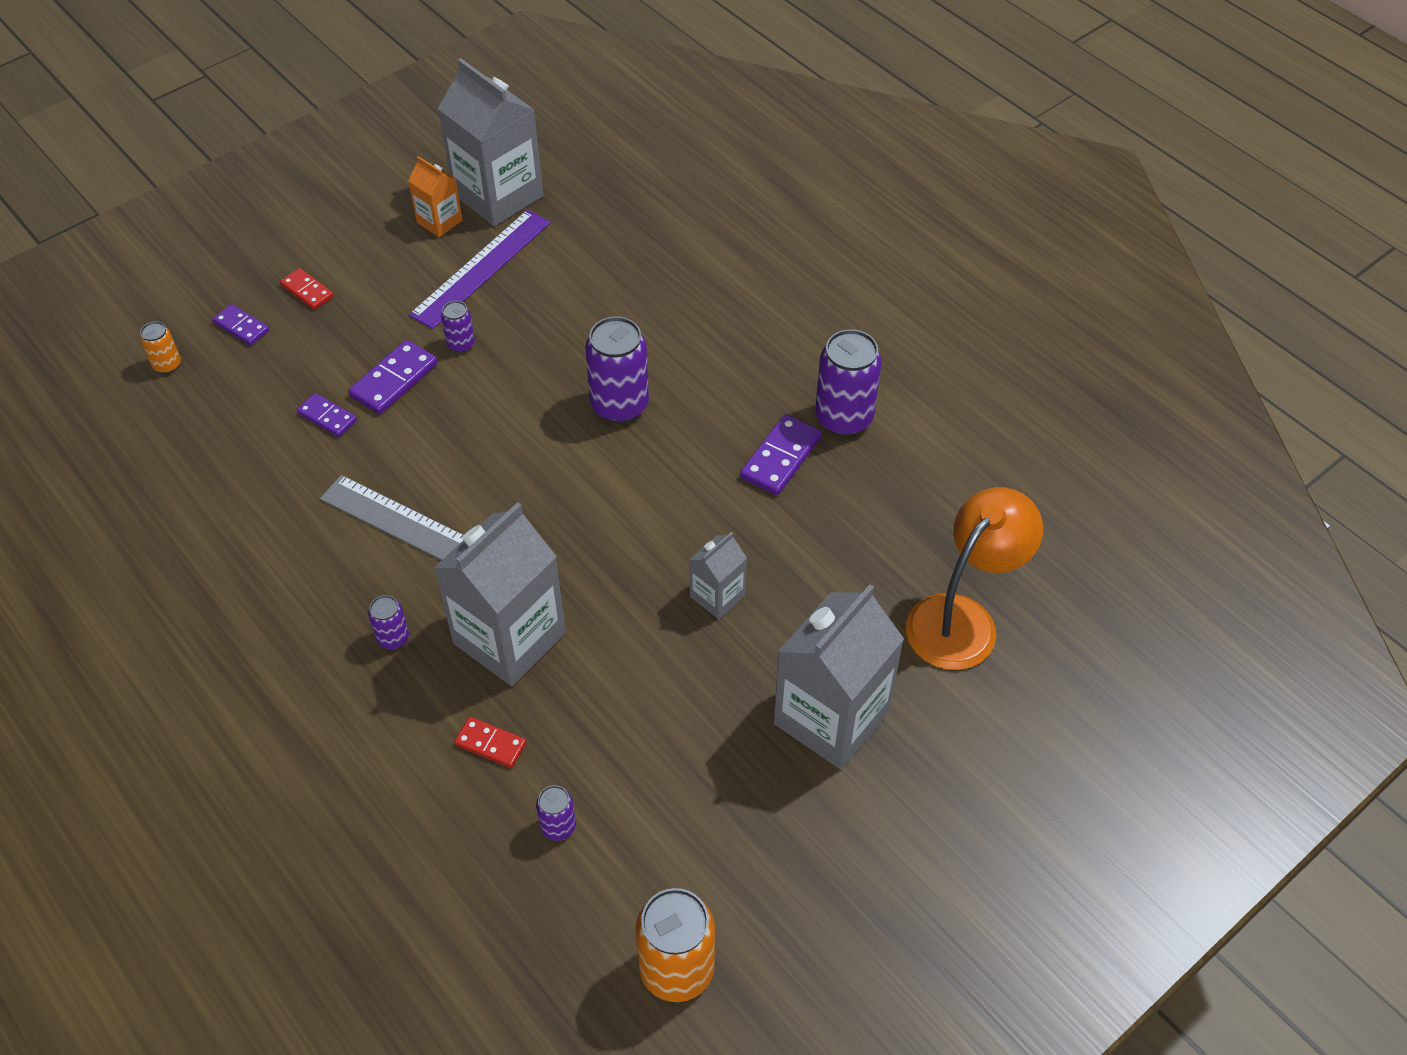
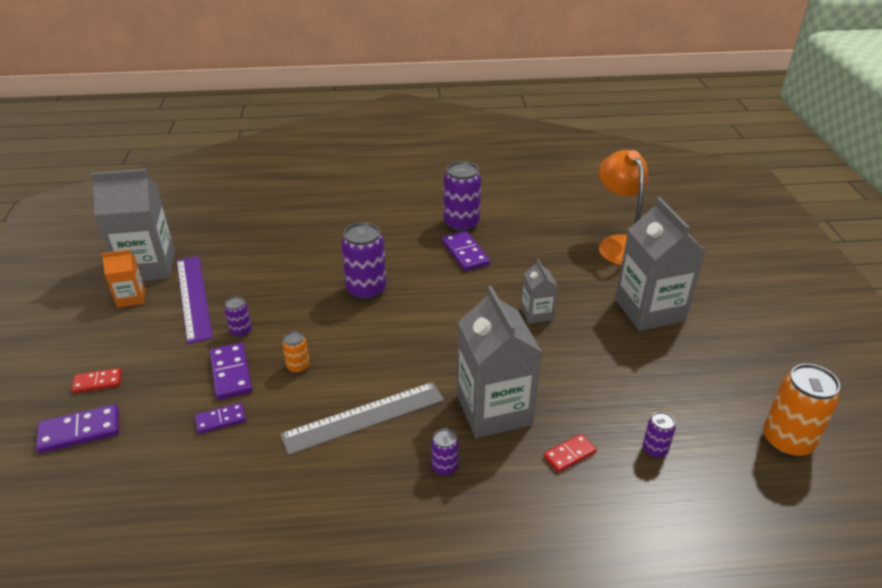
camera: 55 degrees left, 15 degrees down
orange can [140,321,181,374] -> orange can moved to [282,331,310,374]
purple domino [213,304,269,345] -> purple domino [36,404,119,453], size x1.56

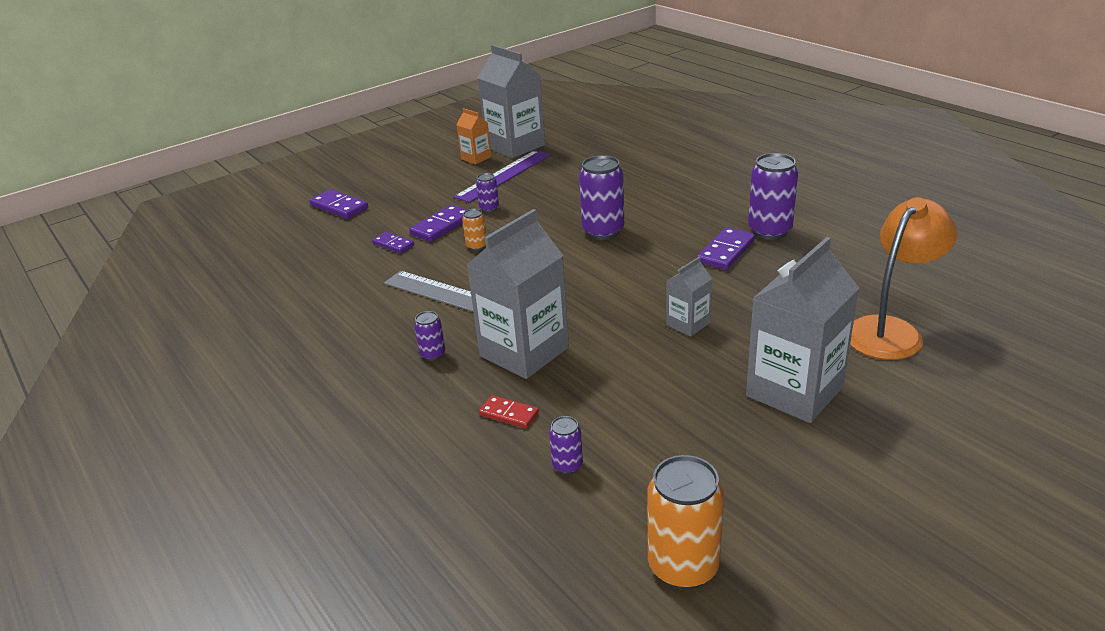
camera: 60 degrees right, 5 degrees down
red domino [72,368,122,393] -> none

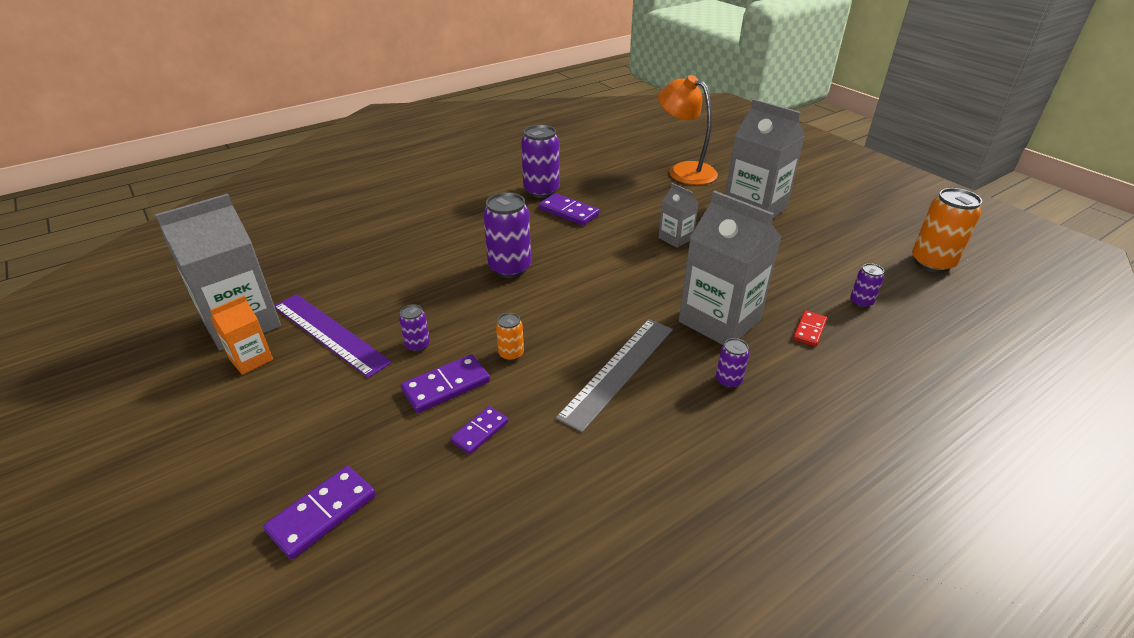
camera: 90 degrees left, 5 degrees up
purple domino [409,205,467,242] -> purple domino turned 75 degrees counterclockwise [401,354,490,413]

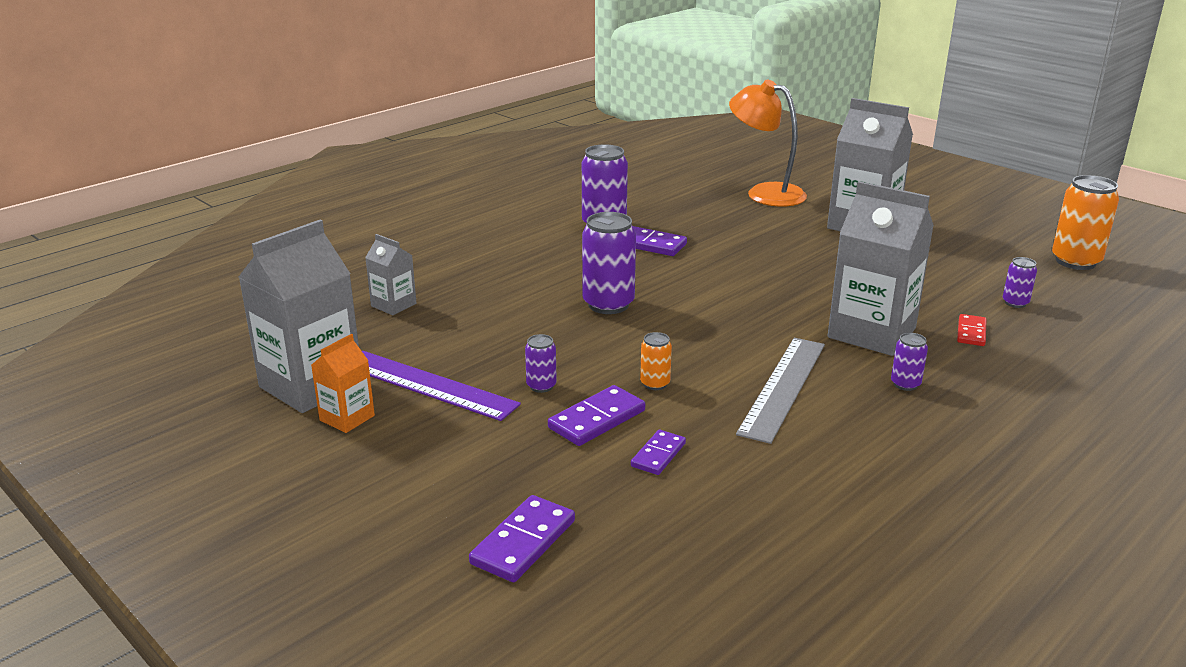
camera: 10 degrees left, 10 degrees down
grey carton [658,183,699,248] -> grey carton moved to [365,234,416,315]

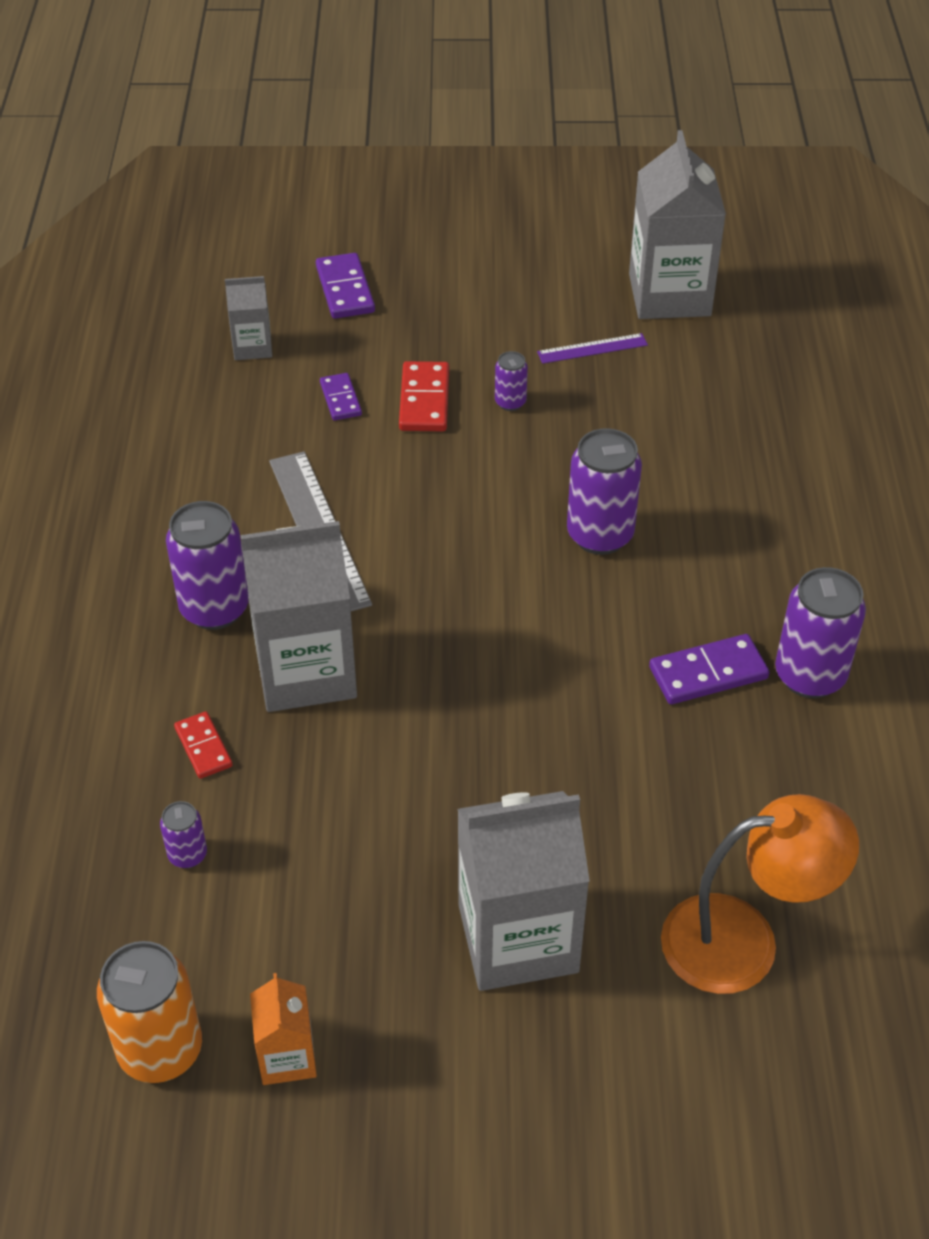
camera: 135 degrees right, 20 degrees up
orange carton [311,334,375,433] -> orange carton moved to [250,973,317,1085]
purple ruler [362,351,521,421] -> purple ruler [537,333,648,364], size x0.54
grey carton [365,234,416,315] -> grey carton moved to [225,276,272,360]
purple domino [548,385,645,446] -> red domino [399,361,449,431]
orange can [640,332,672,390] -> none
purple can [891,333,928,391] -> purple can [166,501,249,630], size x1.98

